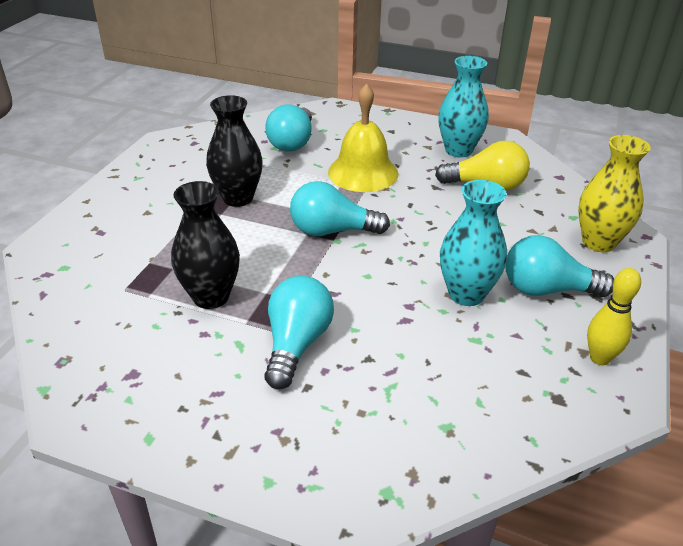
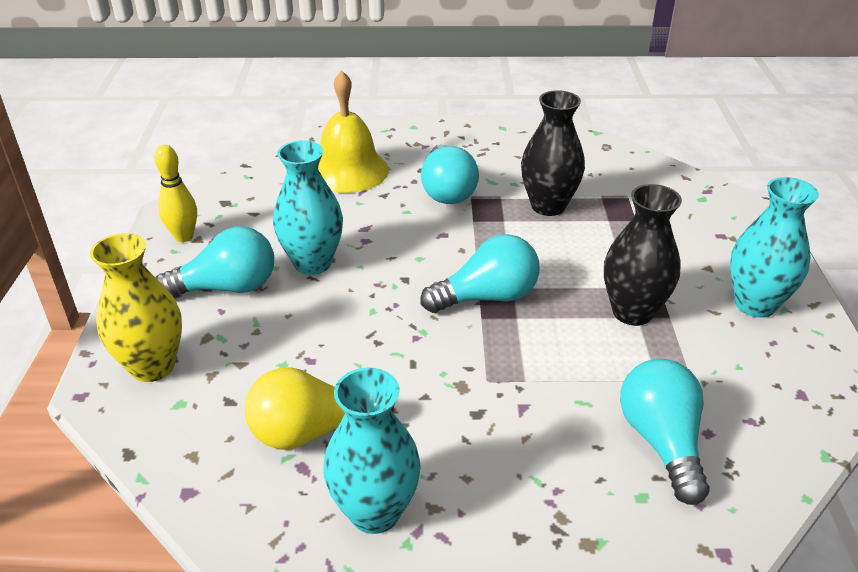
camera: 160 degrees right, 0 degrees up
yellow bell [328,83,398,192] -> yellow bell moved to [318,71,389,193]
none -> turquoise vase [730,177,819,318]

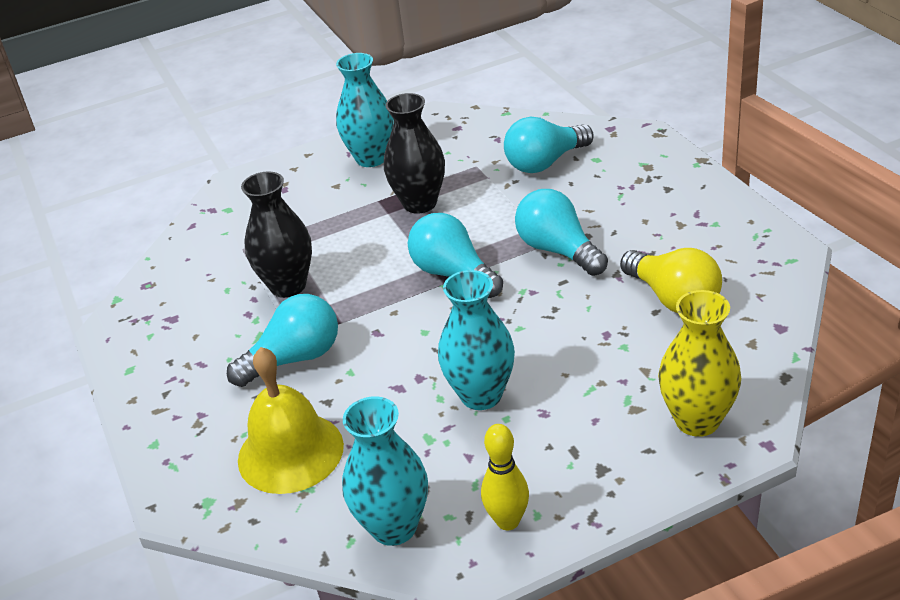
camera: 110 degrees left, 0 degrees up
turquoise light bulb [155,226,274,297] -> turquoise light bulb moved to [515,189,608,276]
turquoise vase [323,368,421,534] -> turquoise vase moved to [342,396,428,546]

